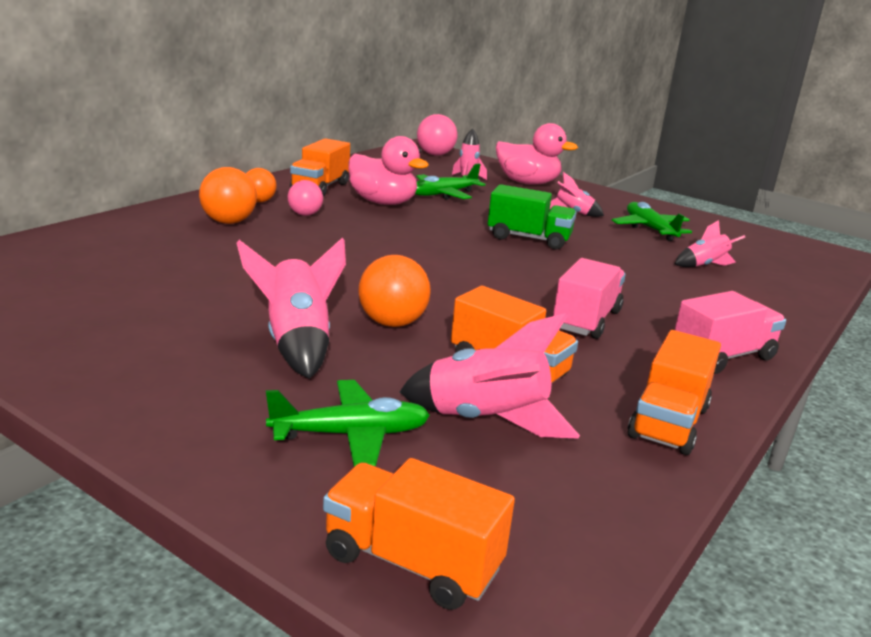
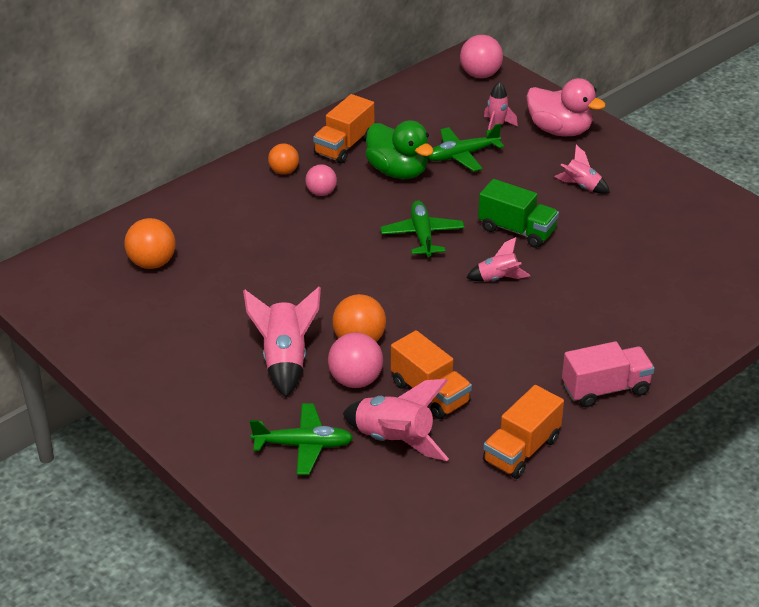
camera: 15 degrees right, 15 degrees up
orange ball [199,167,257,224] -> orange ball moved to [124,218,176,269]
orange truck [323,458,515,610] -> none
pink duck [348,136,429,205] -> green duck [365,120,434,179]
pink truck [552,258,626,339] -> none
green plane [612,202,692,241] -> green plane moved to [380,200,465,257]
pink rocket [675,220,745,267] -> pink rocket moved to [466,237,530,282]
none -> pink ball [328,332,383,388]

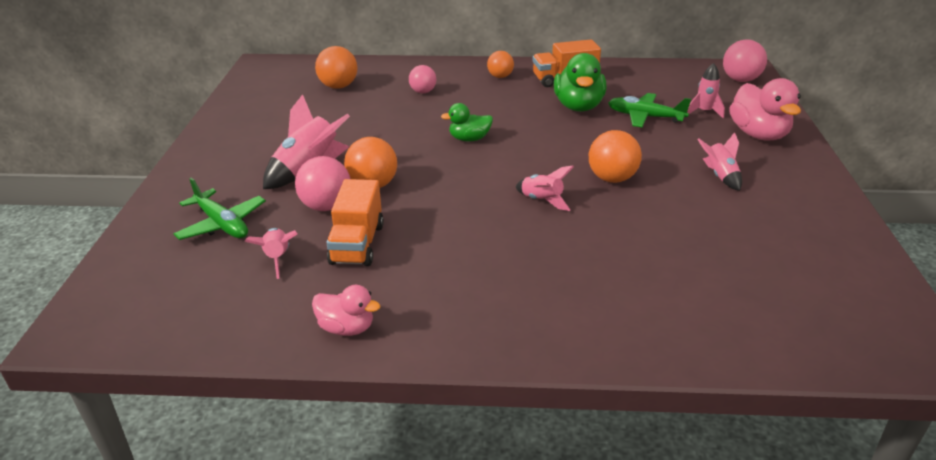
camera: 45 degrees right, 5 degrees down
pink ball [305,164,337,196] -> pink ball moved to [409,65,436,93]
pink rocket [343,379,449,461] -> pink rocket [244,228,297,279], size x0.59
green plane [380,200,465,257] -> none
green truck [478,179,559,248] -> orange ball [589,130,642,183]
orange truck [483,385,564,479] -> pink duck [312,285,381,336]
pink truck [562,341,655,407] -> none
none -> green duck [441,103,493,141]

